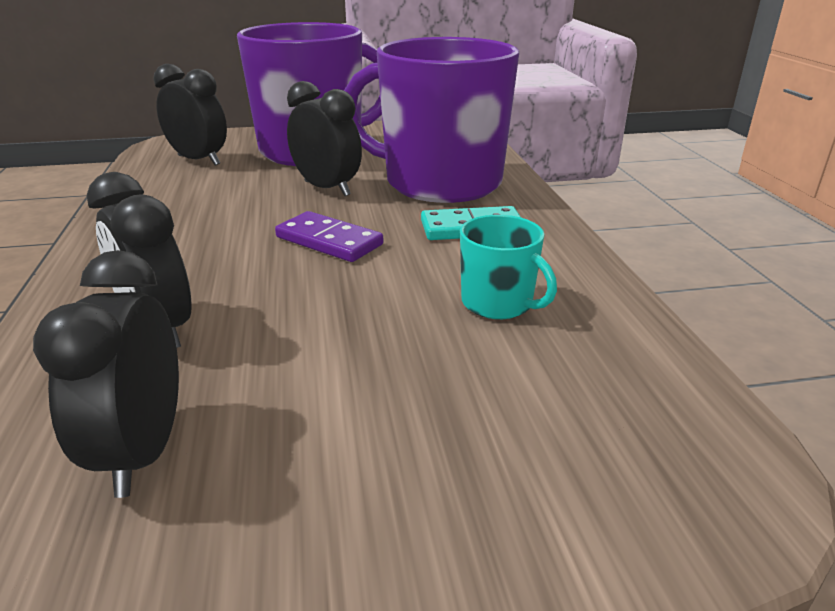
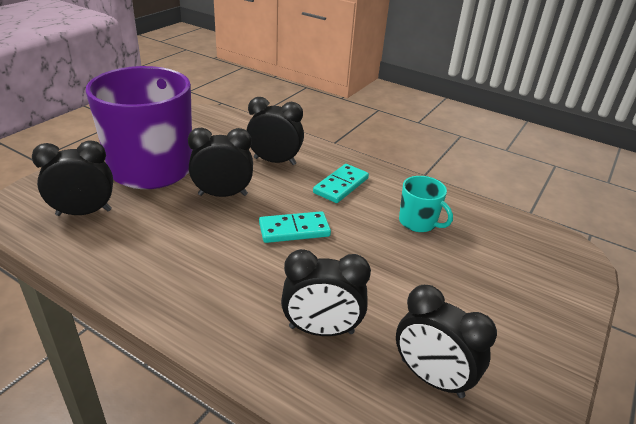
camera: 50 degrees left, 5 degrees up
purple domino [275,211,383,262] -> turquoise domino [259,211,331,243]
purple mug [344,37,519,203] -> black clock [247,97,304,165]
turquoise mug [460,215,557,319] -> turquoise mug turned 45 degrees clockwise [399,176,453,232]

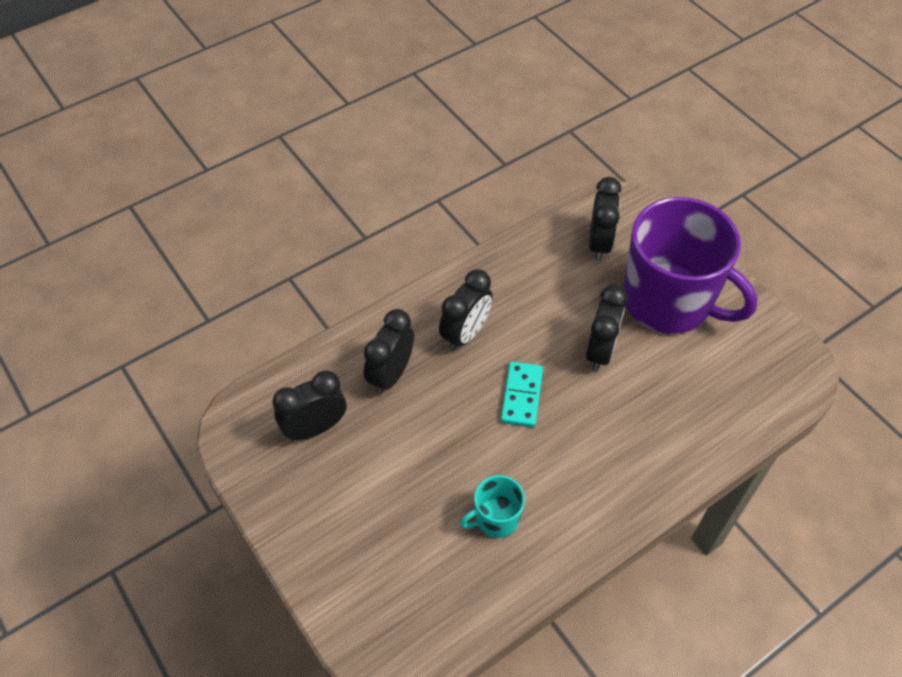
camera: 115 degrees right, 20 degrees up
black clock [247,97,304,165] -> black clock moved to [439,269,493,351]
turquoise domino [313,164,369,203] -> none

